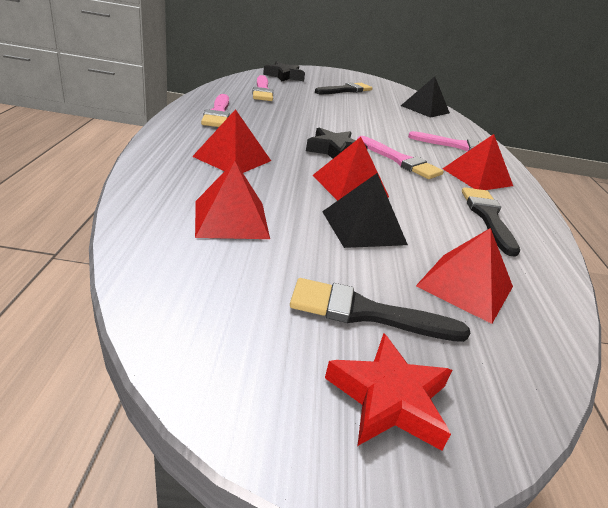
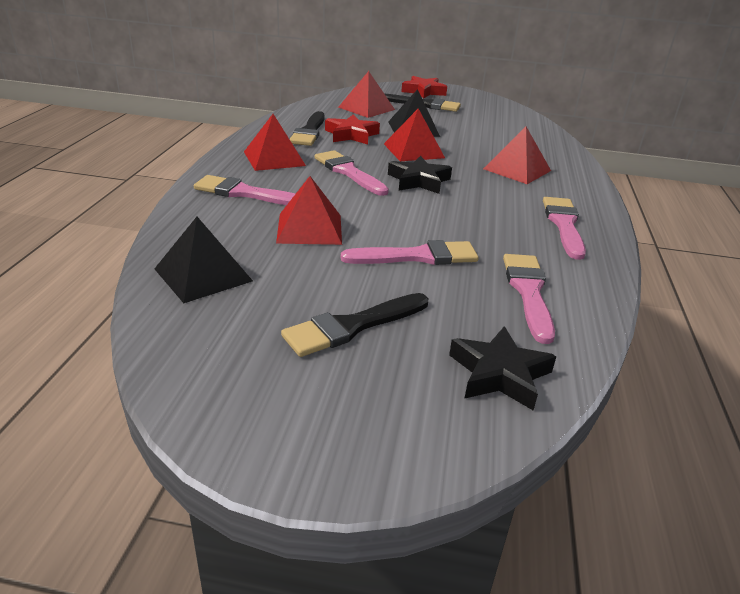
camera: 170 degrees left, 0 degrees up
red pyramid [195,161,270,239] -> red pyramid moved to [276,176,342,245]
none -> red star [325,114,380,144]
none -> pink brush [341,240,479,265]

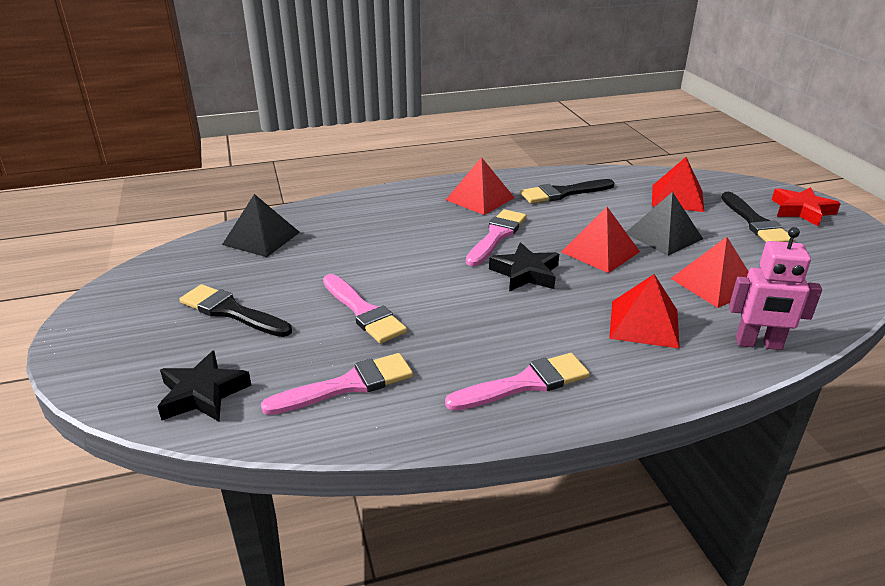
camera: 65 degrees right, 0 degrees up
pink brush [194,175,295,205] -> none
red pyramid [276,176,342,245] -> red pyramid moved to [670,237,749,308]
red star [325,114,380,144] -> none
none -> pink robot [729,227,822,350]

